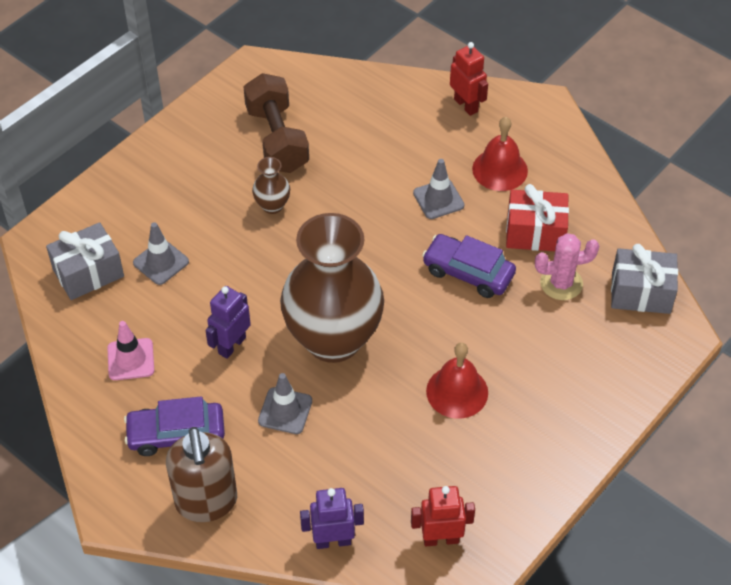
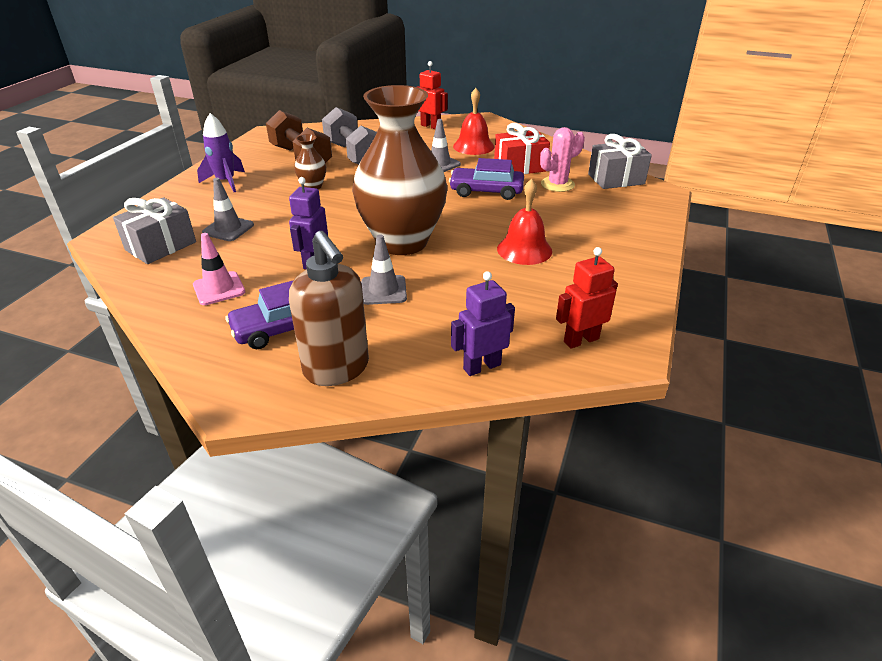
camera: 20 degrees left, 15 degrees down
none -> purple rocket [197,113,245,192]
none -> grey dumbbell [322,107,377,164]

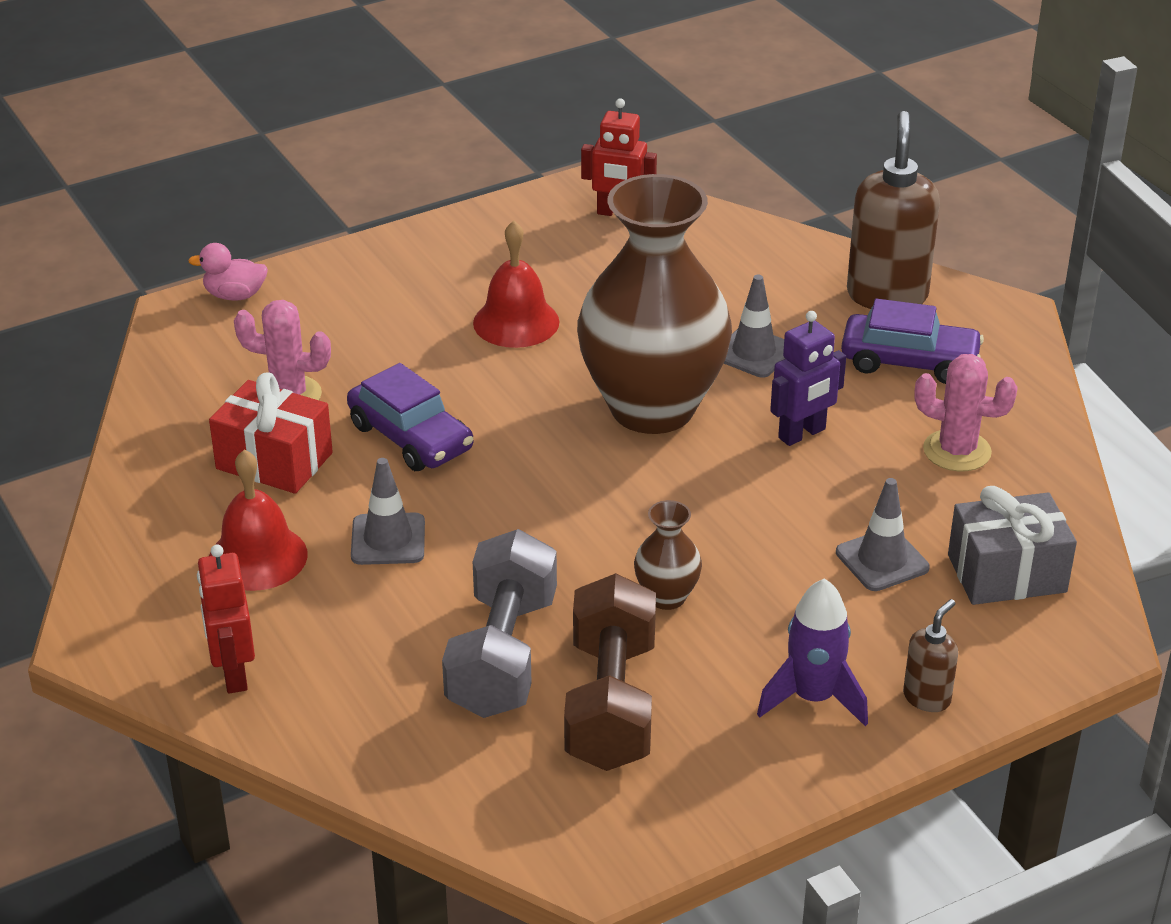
camera: 140 degrees left, 0 degrees up
pink traffic cone [193,233,245,305] -> pink cactus [915,354,1018,472]
purple robot [451,271,515,376] -> none
grey gift [588,134,652,189] -> none
none -> pink duck [188,243,268,301]
none -> brown soap dispenser [903,599,958,712]

